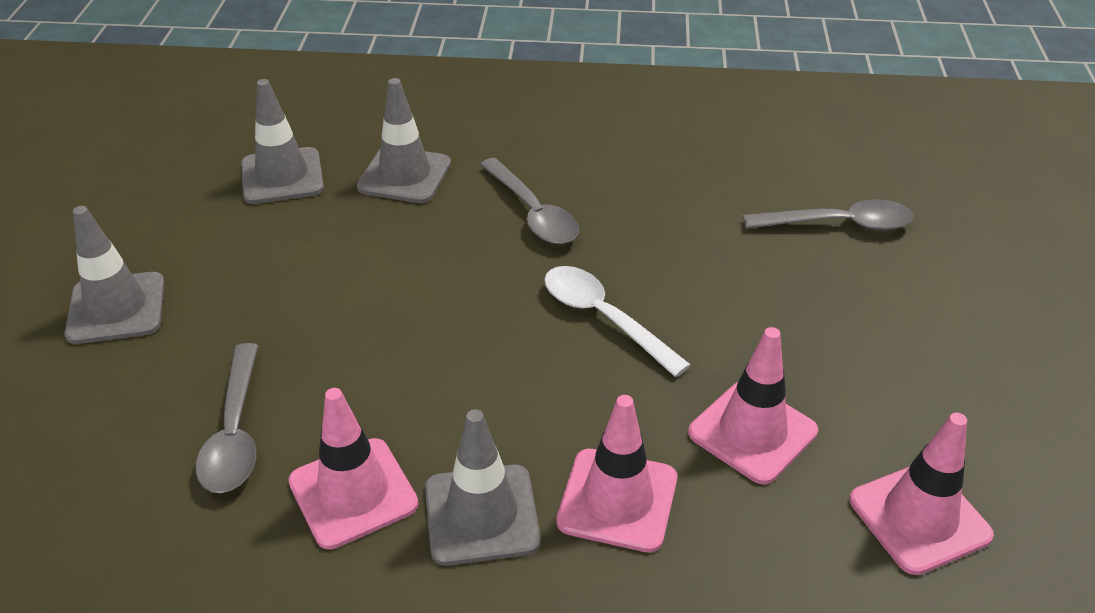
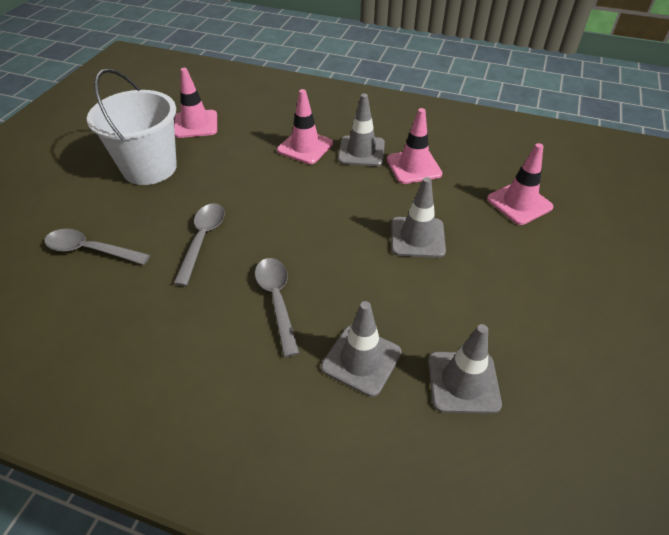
camera: 165 degrees left, 5 degrees up
grey traffic cone [65,206,165,344] -> grey traffic cone moved to [391,177,446,258]
grey spoon [196,343,258,493] -> grey spoon moved to [173,203,225,286]
white spoon [544,266,691,377] -> none
pink traffic cone [688,327,818,484] -> pink traffic cone moved to [487,143,553,225]
none -> white bucket [87,68,177,185]

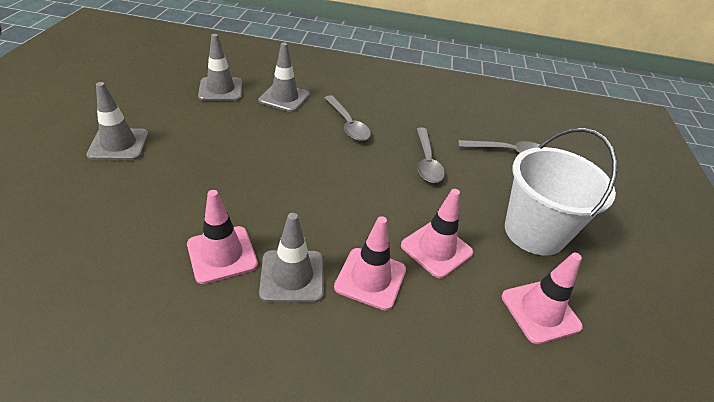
camera: 165 degrees right, 5 degrees down
grey traffic cone [391,177,446,258] -> grey traffic cone moved to [86,82,149,160]
pink traffic cone [487,143,553,225] -> pink traffic cone moved to [401,189,473,278]

